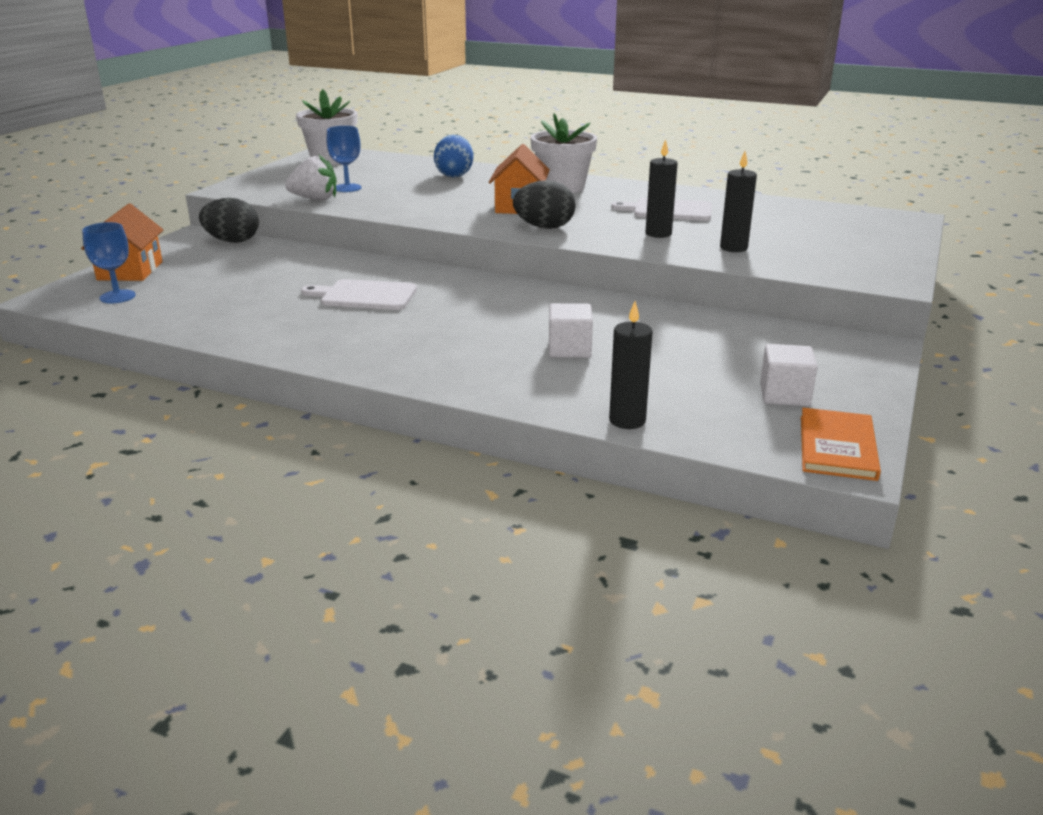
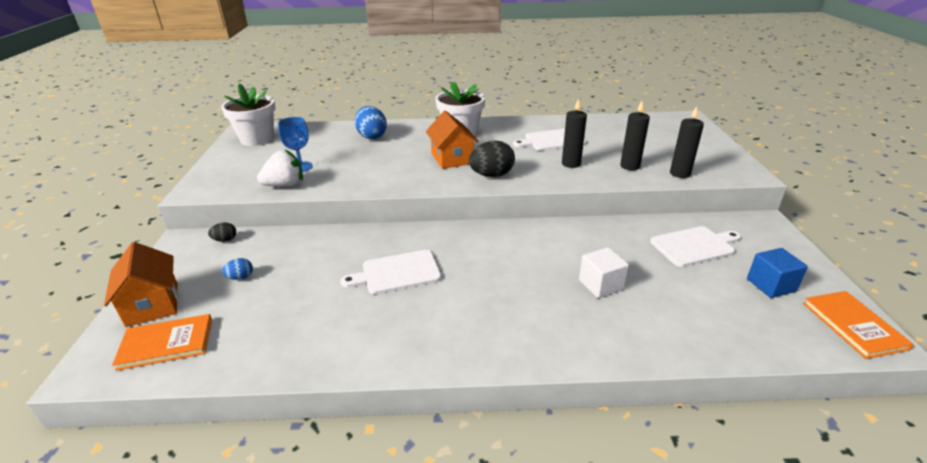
camera: 25 degrees left, 5 degrees up
blue goblet [82,222,136,304] -> orange book [112,314,212,371]
black egg [199,198,259,243] -> black egg [208,222,236,242], size x0.49
black candle [609,301,653,429] -> black candle moved to [670,106,704,178]
white cube [760,344,817,407] -> blue cube [747,248,808,298]
none -> blue egg [222,258,253,280]
none -> white cutting board [650,226,741,267]

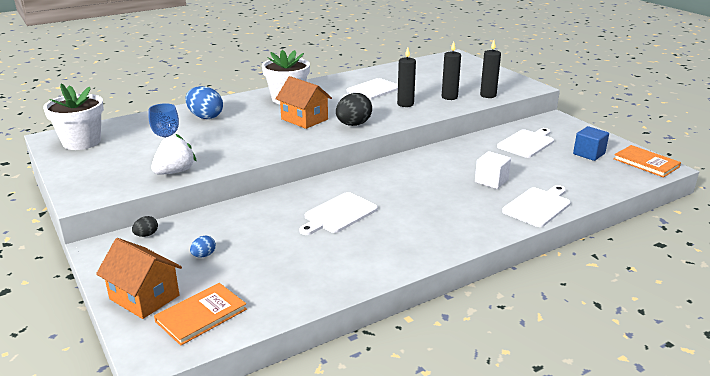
camera: 30 degrees left, 5 degrees down
none -> white cutting board [502,185,571,227]

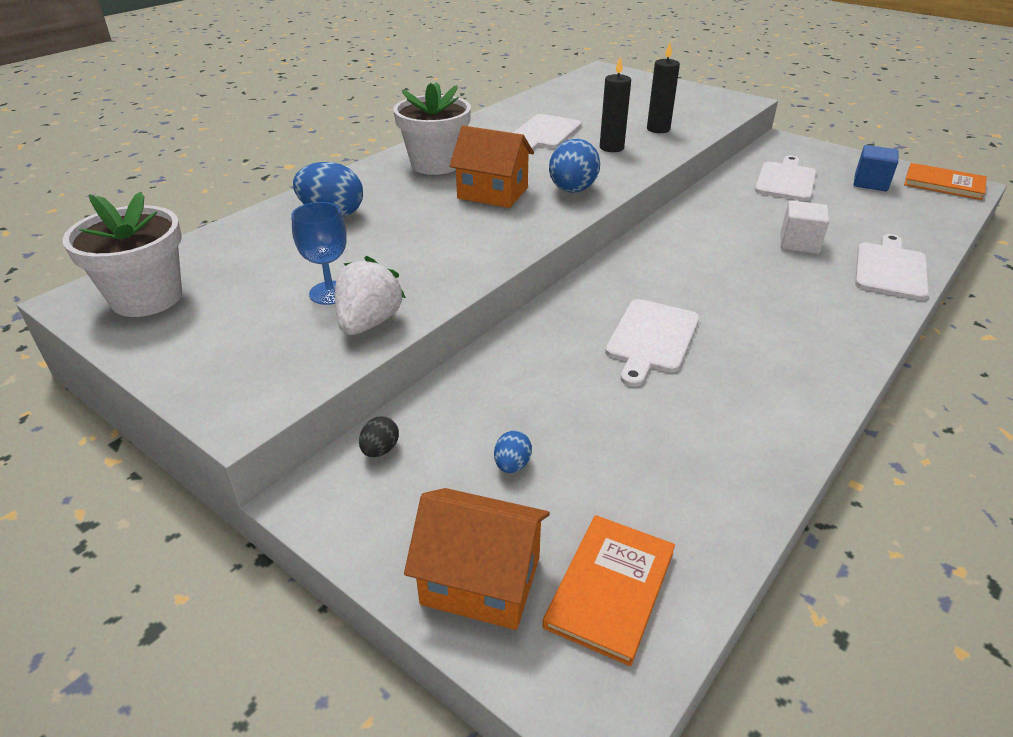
camera: 20 degrees left, 10 degrees up
black egg [336,93,372,126] -> blue egg [549,139,600,193]
black candle [480,40,501,98] -> none

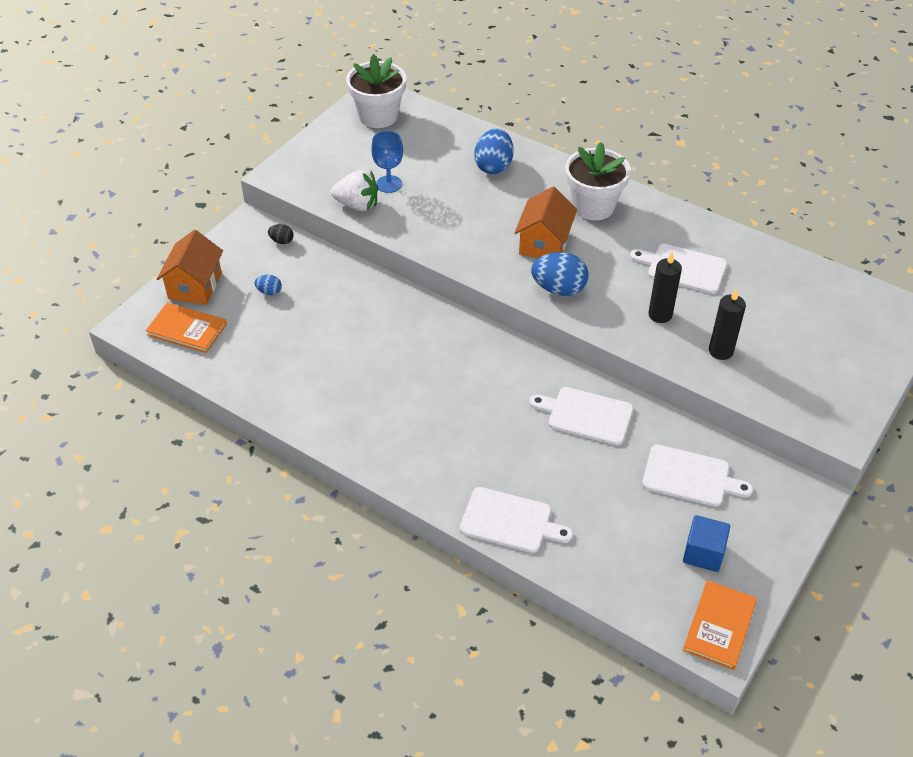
camera: 85 degrees right, 10 degrees up
white cutting board [605,299,699,387] -> white cutting board moved to [529,387,633,445]
white cube [781,200,829,254] -> none

